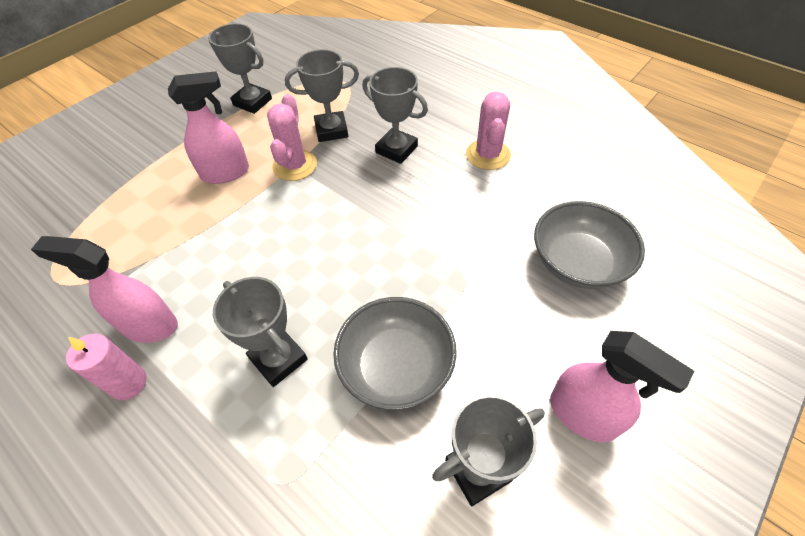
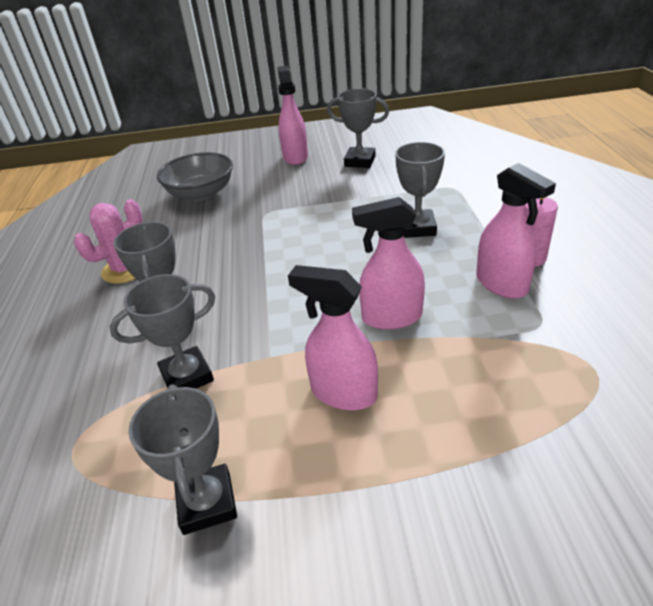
camera: 135 degrees left, 15 degrees down
pink cactus [267,94,317,181] -> none
grey trophy [285,49,359,142] -> grey trophy turned 60 degrees counterclockwise [109,274,215,389]
grey bowl [333,297,457,410] -> none
none -> pink spray bottle [352,197,425,330]

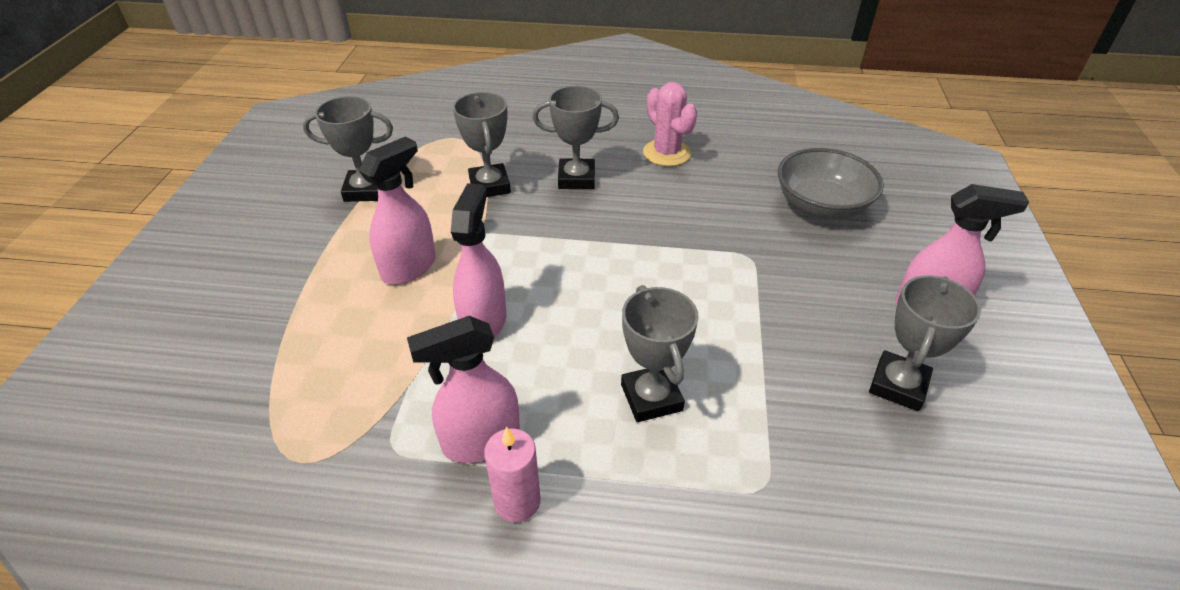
camera: 100 degrees right, 5 degrees up
grey trophy [395,142,445,238] -> grey trophy turned 60 degrees clockwise [621,285,699,422]

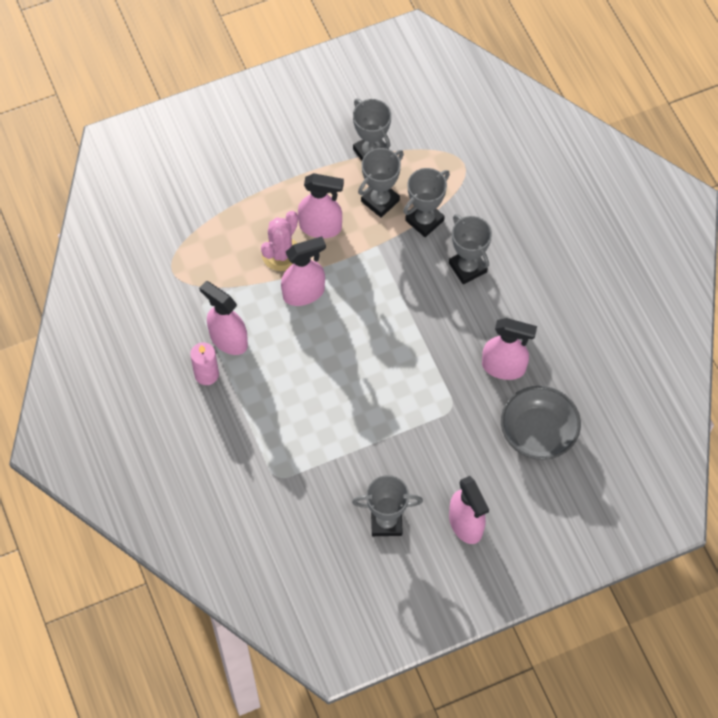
camera: 60 degrees right, 20 degrees up
grey trophy [621,285,699,422] -> grey trophy moved to [358,148,404,217]
pink cactus [643,82,697,166] -> pink cactus moved to [261,211,298,271]
none -> pink spray bottle [482,318,537,380]

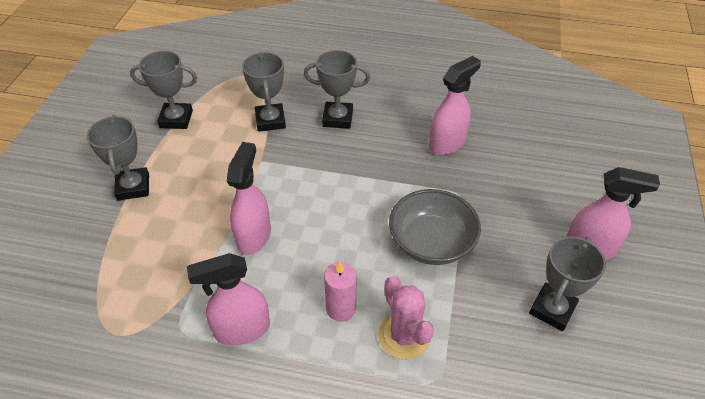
camera: 55 degrees left, 15 degrees down
pink candle [190,342,219,385] -> pink candle moved to [324,261,356,321]
pink cactus [261,211,298,271] -> pink cactus moved to [378,276,434,360]
pink spray bottle [298,173,344,238] -> none
grey trophy [358,148,404,217] -> grey trophy moved to [87,115,149,201]
grey bowl [501,386,581,460] -> grey bowl moved to [389,189,481,265]

